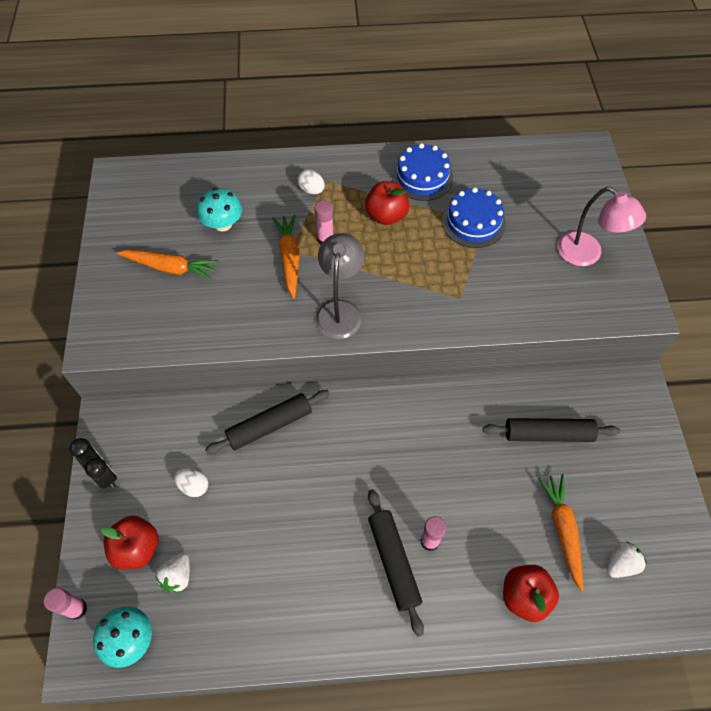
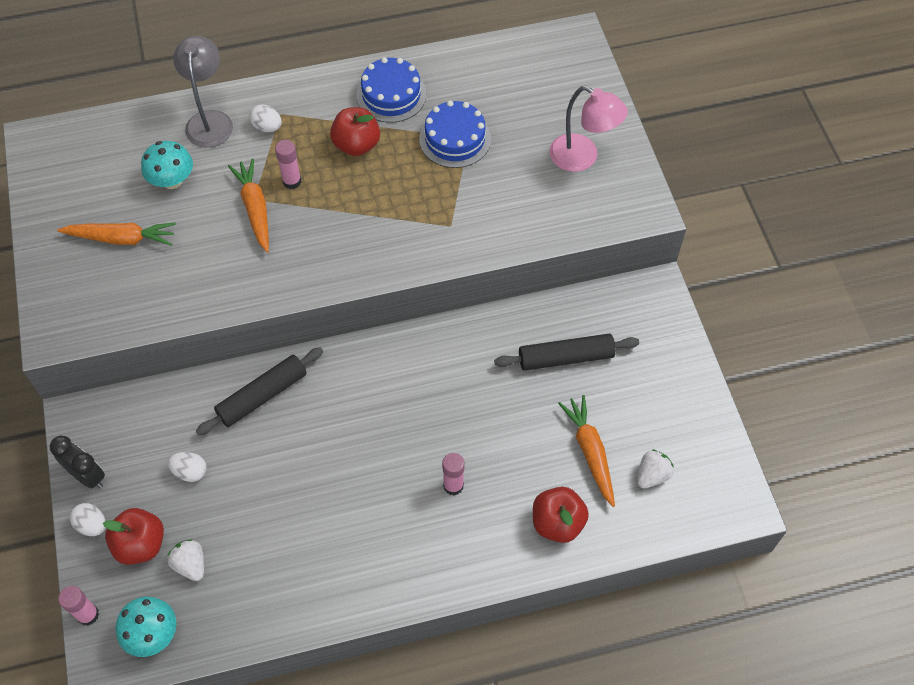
camera: 10 degrees left, 0 degrees up
white strawberry [155,553,190,593] -> white strawberry turned 135 degrees clockwise [167,539,204,581]
grey lamp [316,233,364,339] -> grey lamp moved to [173,36,233,148]
black rolling pin [368,489,424,637] -> none
none -> white egg [70,503,105,536]

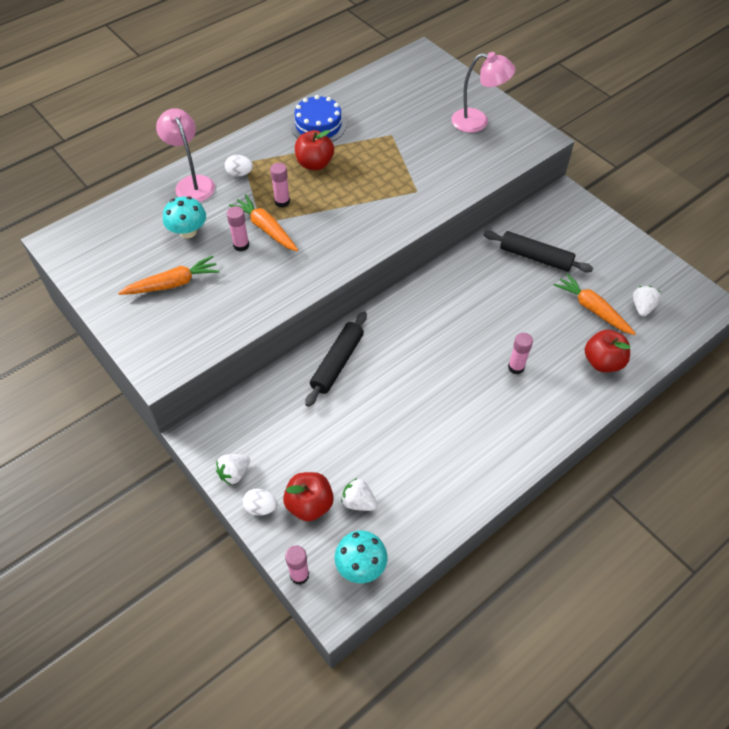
camera: 25 degrees left, 5 degrees down
black clock [50,435,105,489] -> white strawberry [216,454,250,485]
white egg [168,452,207,482] -> none
grey lamp [173,36,233,148] -> pink lamp [156,108,215,202]
blue cake [419,100,491,168] -> none
black rolling pin [494,334,639,371] -> black rolling pin turned 60 degrees clockwise [484,231,593,272]
none -> pink glue stick [227,206,249,252]

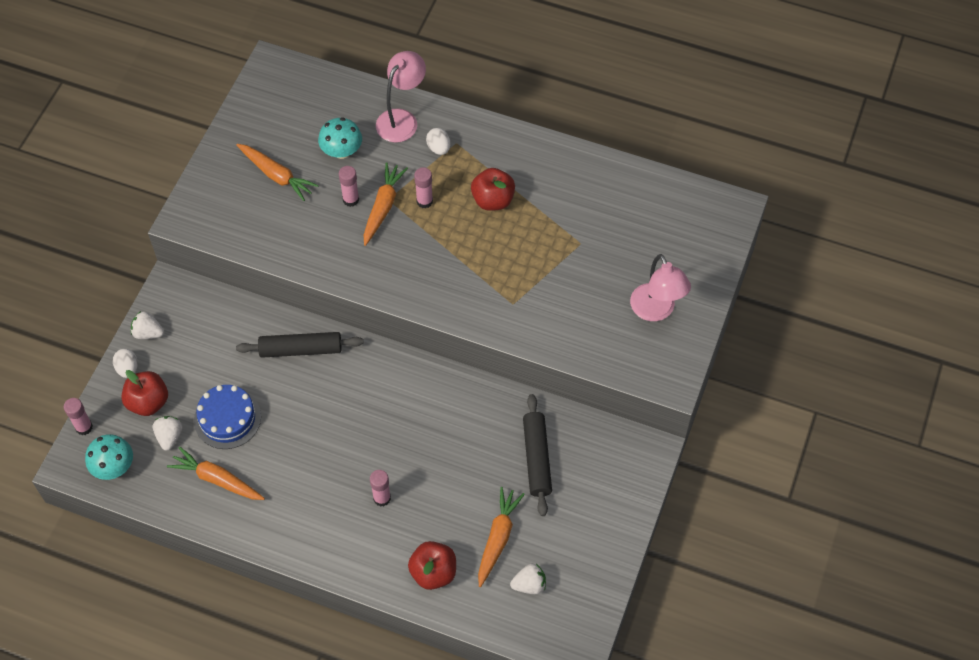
camera: 60 degrees right, 5 degrees up
blue cake [291,95,346,142] -> blue cake moved to [194,385,261,449]
none -> orange carrot [167,446,265,500]

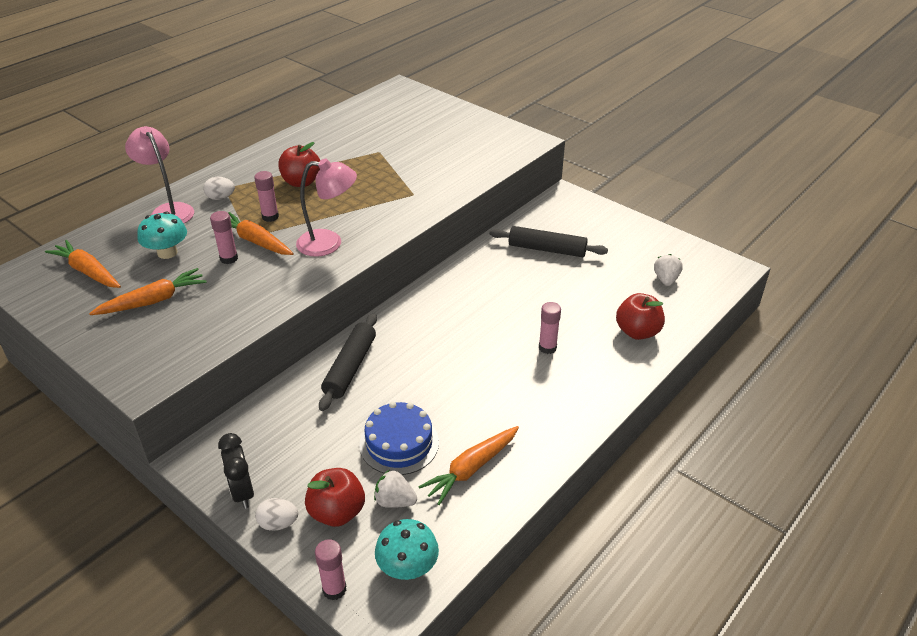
camera: 70 degrees left, 20 degrees down
white strawberry [131,311,164,339] -> black clock [218,433,254,509]
orange carrot [478,487,525,587] -> orange carrot moved to [45,240,121,288]
pink lamp [630,254,691,321] -> pink lamp moved to [296,158,357,257]

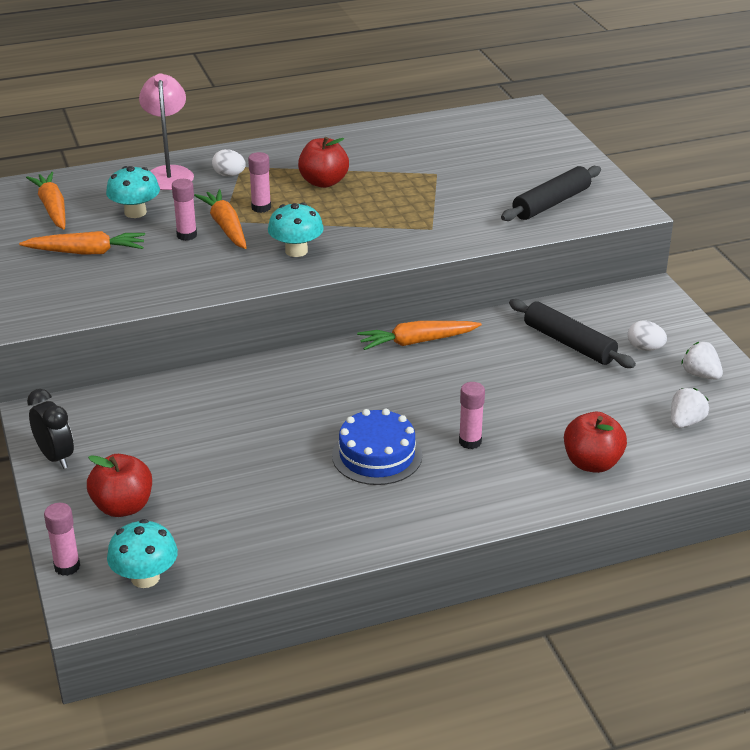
camera: 30 degrees right, 5 degrees down
black clock [218,433,254,509] -> black clock turned 135 degrees clockwise [27,389,74,469]
white egg [255,498,298,531] -> white egg moved to [628,321,667,351]
pink lamp [296,158,357,257] -> turquoise mushroom [268,202,324,257]
black rolling pin [319,313,377,411] -> black rolling pin moved to [501,166,601,221]
blue cake [360,402,439,475] -> blue cake moved to [332,408,422,485]
white strawberry [374,470,417,508] -> white strawberry moved to [681,342,723,380]
orange carrot [418,426,519,505] -> orange carrot moved to [357,321,482,350]

